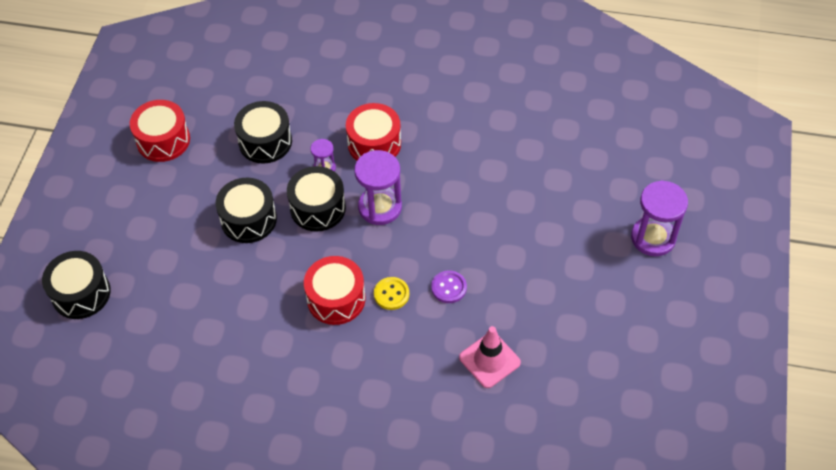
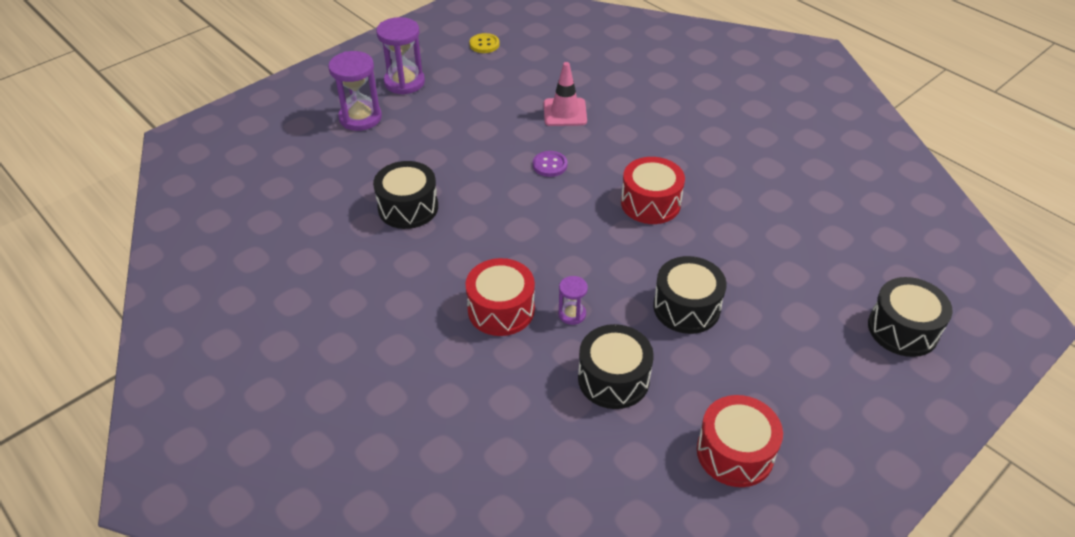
camera: 145 degrees left, 10 degrees down
black drum [287,166,346,232] -> black drum moved to [373,161,438,229]
purple hourglass [354,150,402,225] -> purple hourglass moved to [376,17,425,95]
yellow button [374,277,409,310] -> yellow button moved to [469,33,499,53]

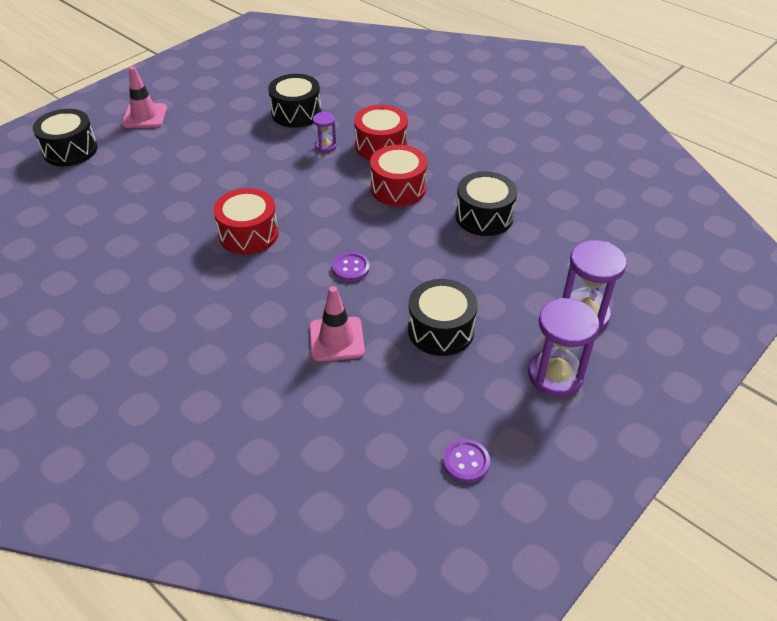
camera: 175 degrees right, 0 degrees up
yellow button [469,33,499,53] -> purple button [443,439,490,483]
black drum [653,256,727,334] -> black drum moved to [408,279,478,356]
red drum [697,395,783,487] -> red drum moved to [370,145,427,206]
none -> pink traffic cone [122,66,167,128]

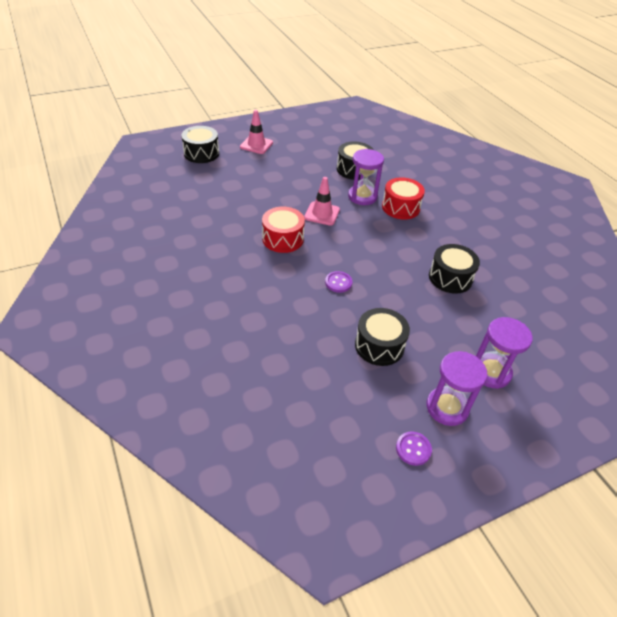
camera: 20 degrees right, 0 degrees up
pink traffic cone [309,286,365,362] -> pink traffic cone moved to [304,177,340,226]
purple hourglass [313,112,337,152] -> purple hourglass [348,149,384,205], size x1.90
red drum [370,145,427,206] -> none
purple button [443,439,490,483] -> purple button moved to [396,432,432,466]

